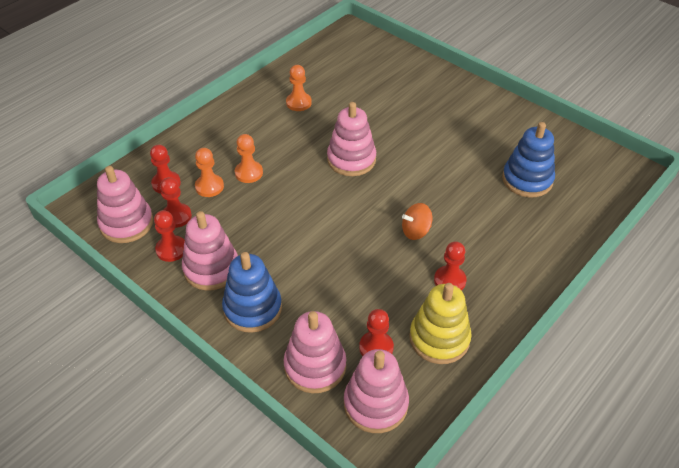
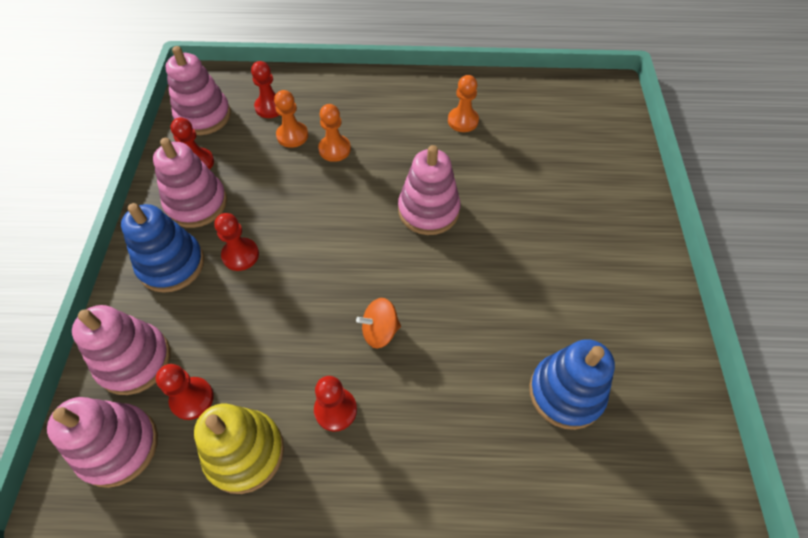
camera: 50 degrees right, 10 degrees up
red pawn [160,177,192,228] -> red pawn moved to [214,213,259,271]
orange spinning top [402,203,432,240] -> orange spinning top turned 45 degrees counterclockwise [356,298,401,348]

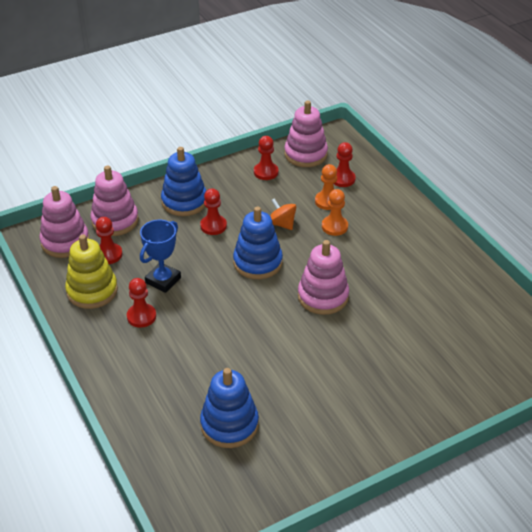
camera: 60 degrees right, 15 degrees down
pink stacking toy [153,138,227,228] -> none
orange spinning top [356,298,401,348] -> orange spinning top moved to [270,198,296,230]
orange pawn [448,75,479,132] -> none
none -> blue trophy [140,220,181,293]
none -> blue stacking toy [233,206,283,279]

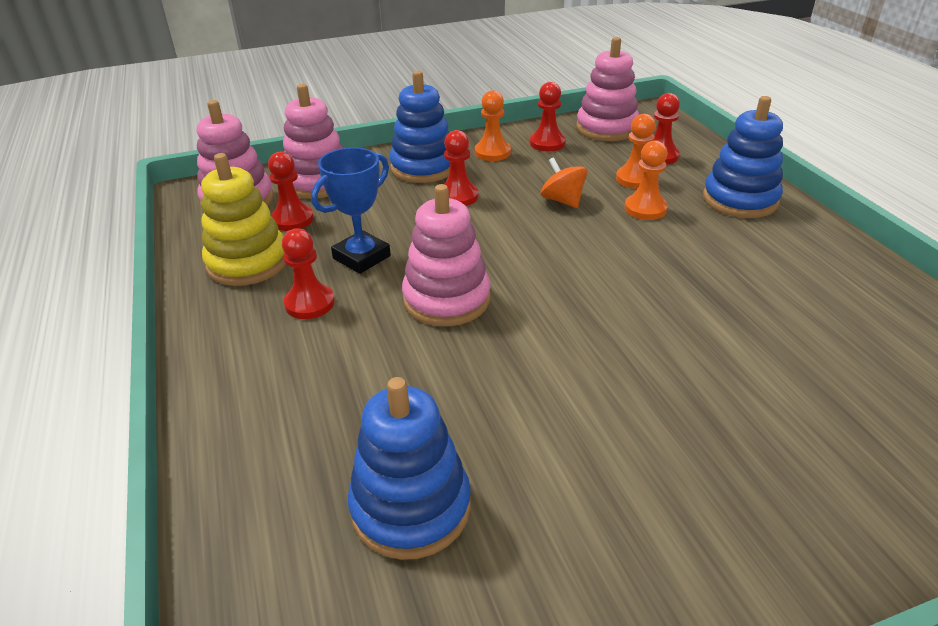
camera: 10 degrees right, 5 degrees down
blue stacking toy [233,206,283,279] -> blue stacking toy moved to [703,96,783,218]
pink stacking toy [298,240,349,315] -> pink stacking toy moved to [402,184,491,326]
none -> orange pawn [475,90,511,161]

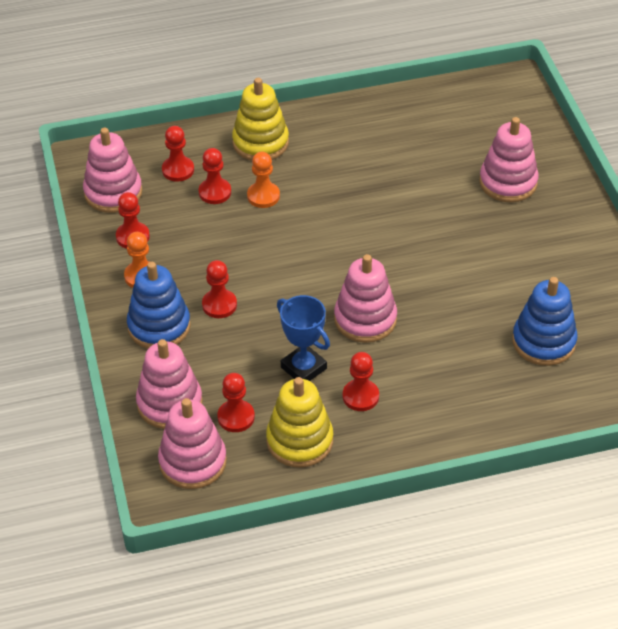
camera: 85 degrees left, 10 degrees up
orange spinning top [541,157,587,208] -> none
orange pawn [616,114,656,189] -> red pawn [199,148,231,204]
blue stacking toy [703,96,783,218] -> yellow stacking toy [232,78,289,161]
none -> pink stacking toy [479,117,539,202]

